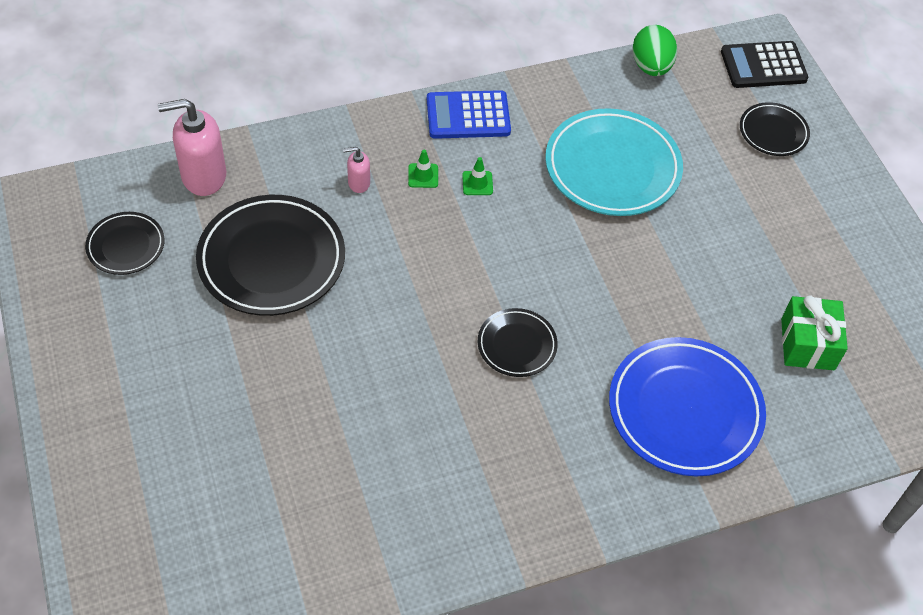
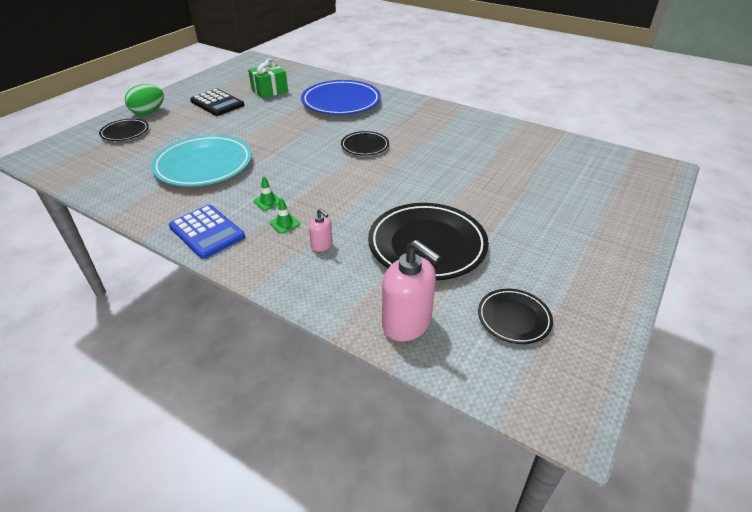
camera: 125 degrees left, 15 degrees down
green egg [632,25,677,76] -> green egg moved to [125,84,164,115]
black calculator [721,41,808,88] -> black calculator moved to [190,89,244,116]

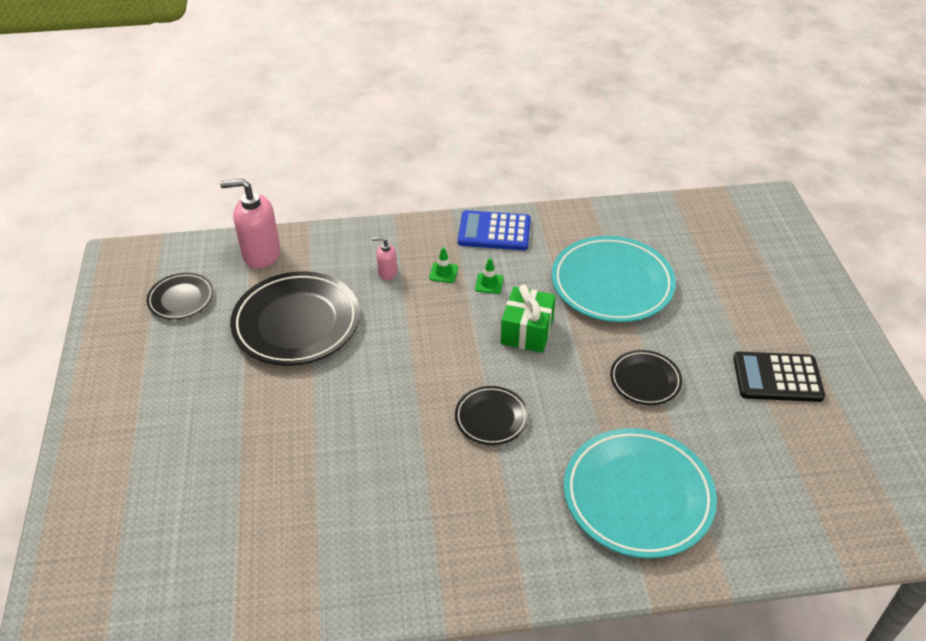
camera: 140 degrees right, 5 degrees up
black plate [99,119,149,141] -> black plate moved to [610,350,682,405]
green egg [125,84,164,115] -> none
green gift [248,59,288,98] -> green gift moved to [501,285,556,353]
blue plate [301,80,381,115] -> turquoise plate [564,428,717,559]

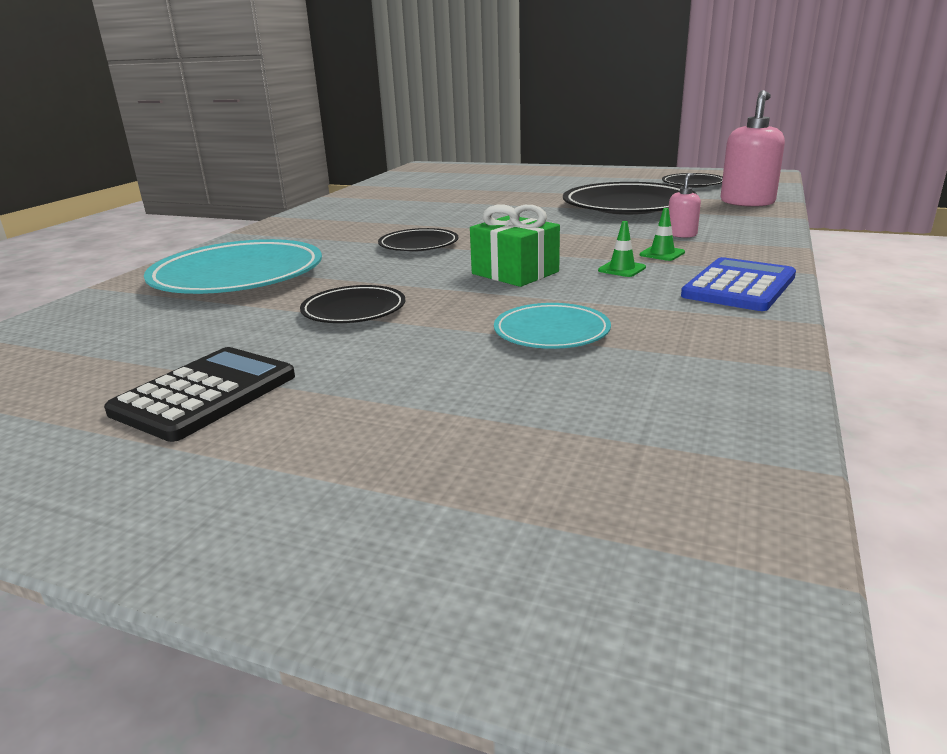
camera: 120 degrees right, 20 degrees down
turquoise plate [552,236,676,322] -> turquoise plate [494,303,611,349], size x0.53

